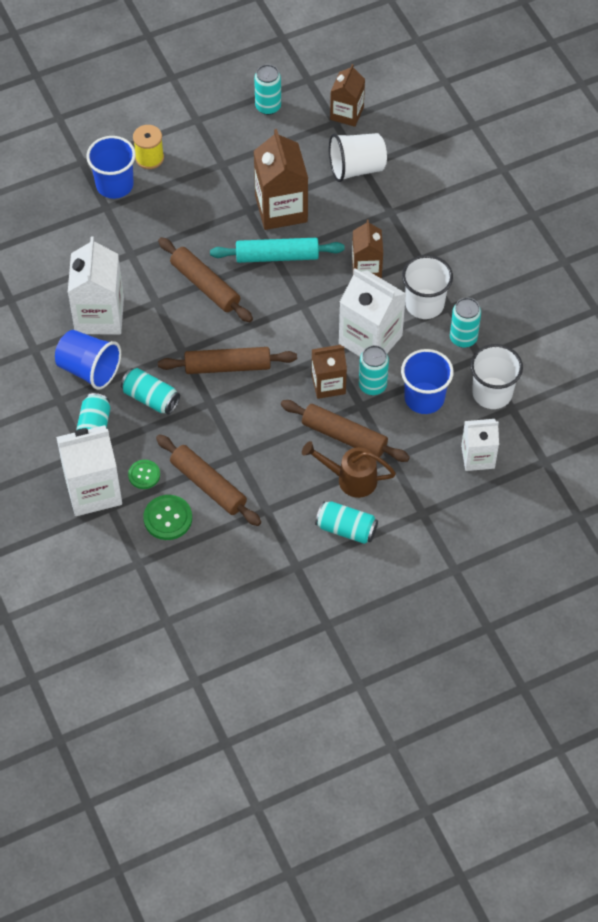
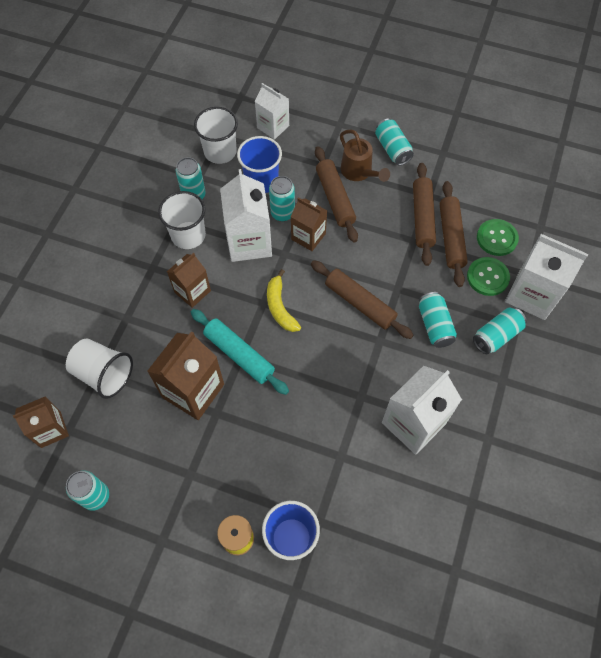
camera: 135 degrees left, 5 degrees up
blue cup [55,330,121,390] -> none
green button [128,460,160,489] -> green button [467,257,510,296], size x1.50
brown rolling pin [158,237,253,323] -> brown rolling pin moved to [413,163,436,266]
none -> yellow banana [267,269,301,332]

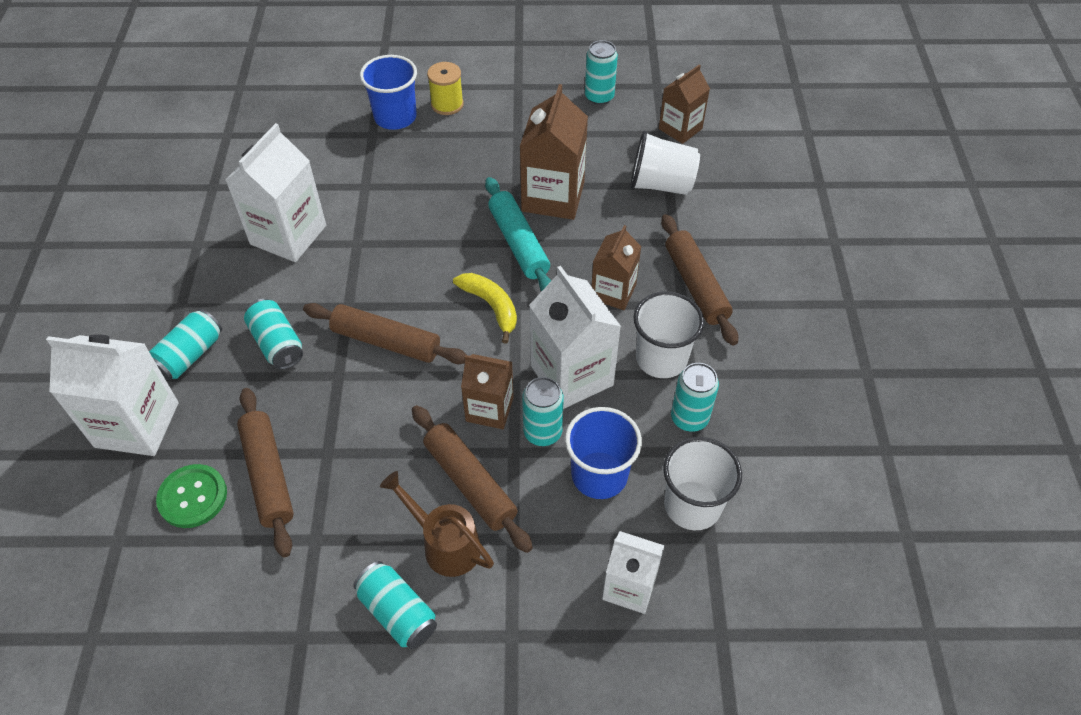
camera: 160 degrees right, 10 degrees down
turquoise rolling pin [191,309,289,395] -> turquoise rolling pin turned 45 degrees clockwise [485,177,552,291]
brown rolling pin [413,163,436,266] -> brown rolling pin moved to [661,214,738,345]
green button [467,257,510,296] -> none

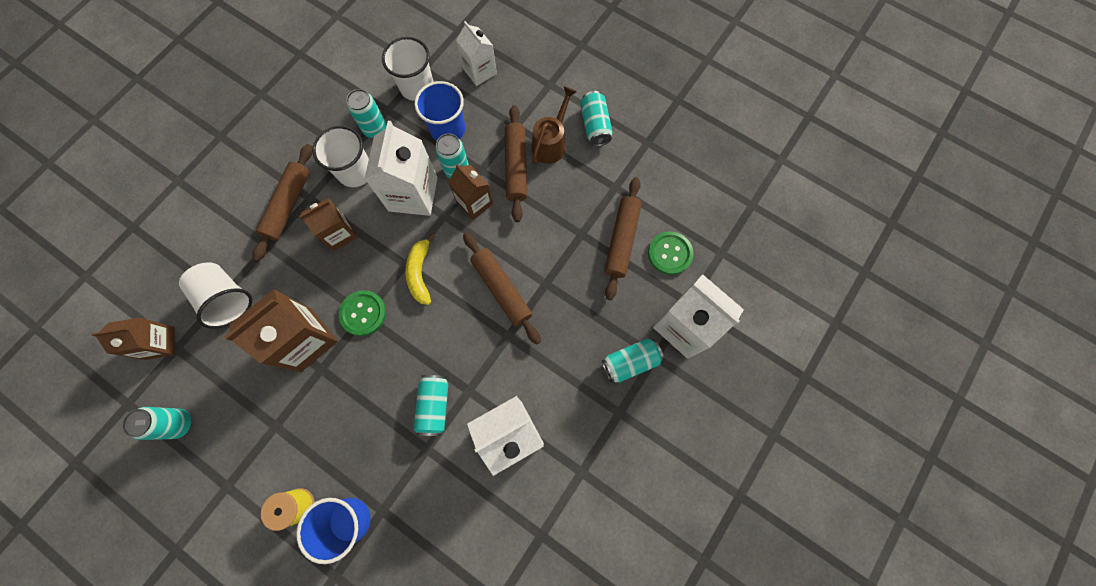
camera: 145 degrees left, 20 degrees up
turquoise can [244,299,303,370] -> turquoise can moved to [414,375,448,436]
brown watering can [380,471,494,577] -> brown watering can turned 135 degrees counterclockwise [532,86,577,164]
turquoise rolling pin [485,177,552,291] -> green button [339,290,386,336]

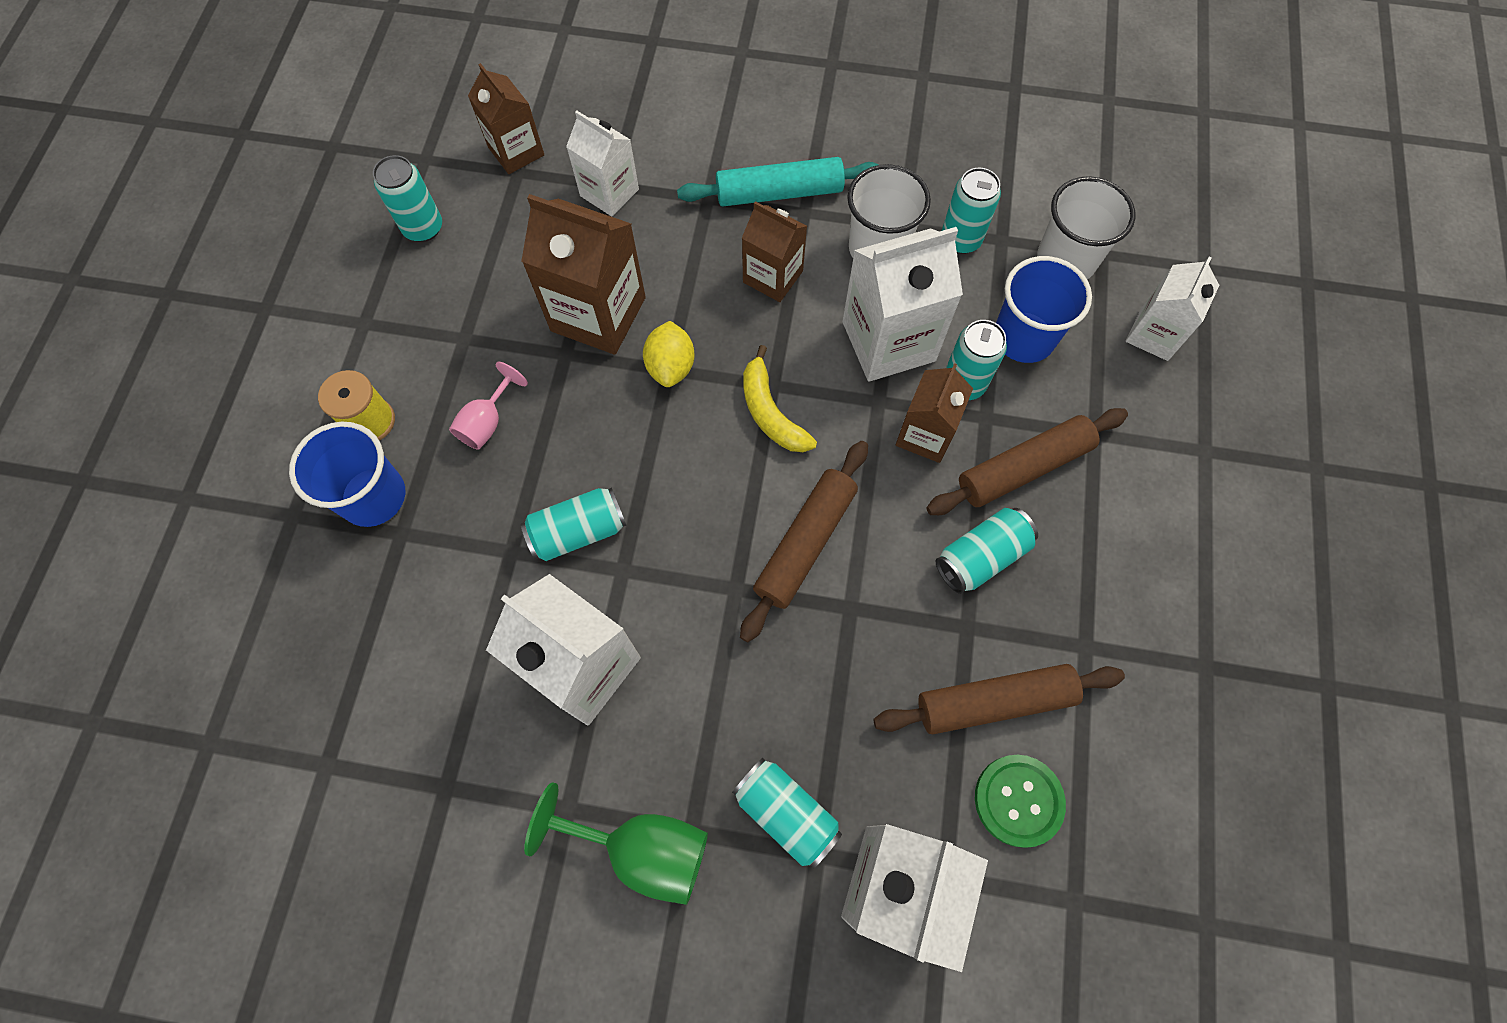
camera: 65 degrees right, 5 degrees down
white cup [179,262,252,329] -> white carton [566,111,639,216]
brown rolling pin [252,144,312,261] -> turquoise rolling pin [677,157,879,206]
green button [339,290,386,336] -> yellow lemon [643,321,695,387]
yellow banana [405,234,435,305] -> yellow banana turned 90 degrees counterclockwise [743,345,817,452]
brown watering can [532,86,577,164] -> none
turquoise can [580,91,612,146] -> turquoise can moved to [936,508,1038,594]
none -> pink goblet [449,362,528,450]
none -> green goblet [524,782,708,905]

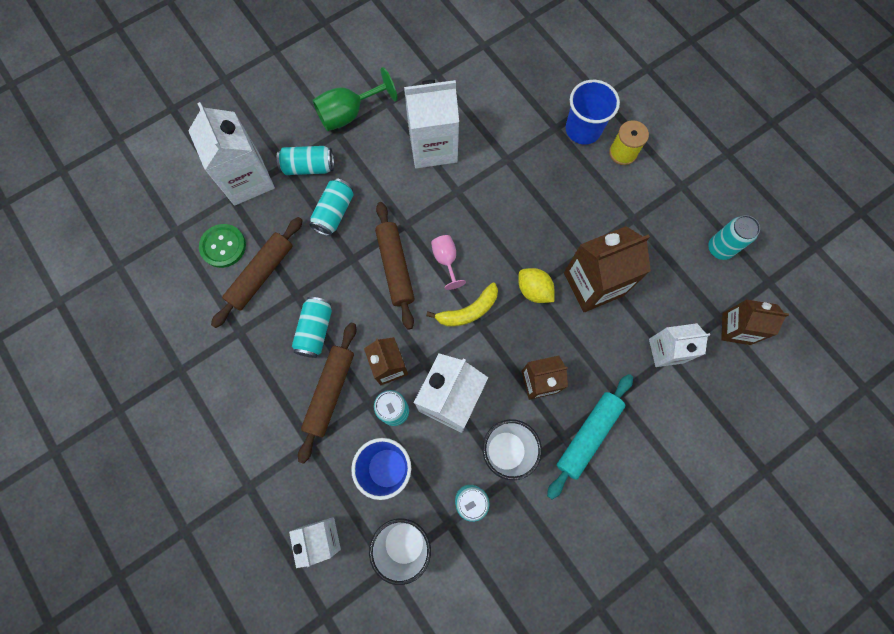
camera: 135 degrees right, 5 degrees up
pink goblet [449,362,528,450] -> pink goblet moved to [431,235,466,290]
turquoise can [521,487,627,561] -> turquoise can moved to [309,178,354,236]
yellow banana [743,345,817,452] -> yellow banana turned 135 degrees clockwise [426,282,498,327]

